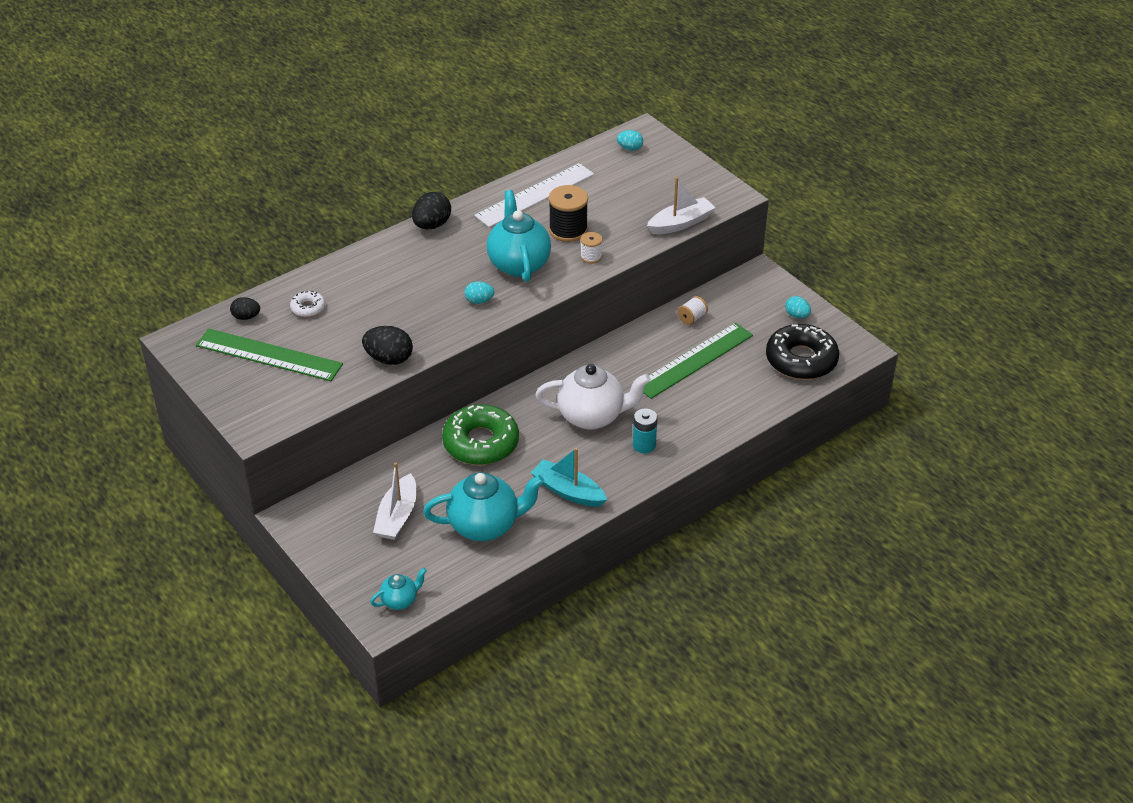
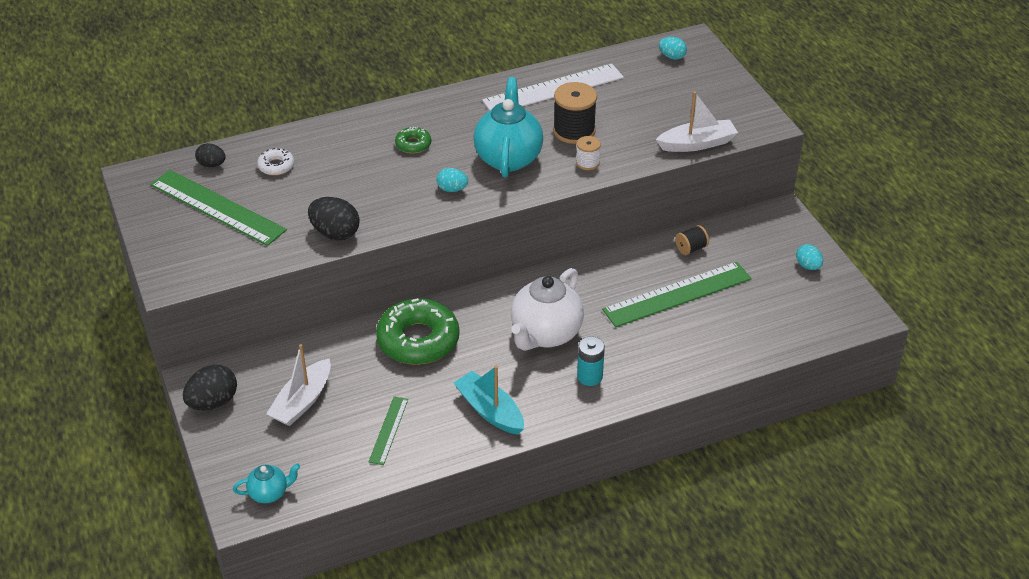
camera: 15 degrees right, 0 degrees up
black egg [412,192,451,230] -> black egg moved to [183,365,237,411]
turquoise teapot [423,472,545,541] -> green ruler [369,396,408,465]
white teapot [535,364,651,430] -> white teapot turned 105 degrees clockwise [511,268,584,351]
white spool [677,296,708,325] -> black spool [675,225,709,255]
black donut [766,324,839,380] -> none
none -> green donut [395,127,431,153]

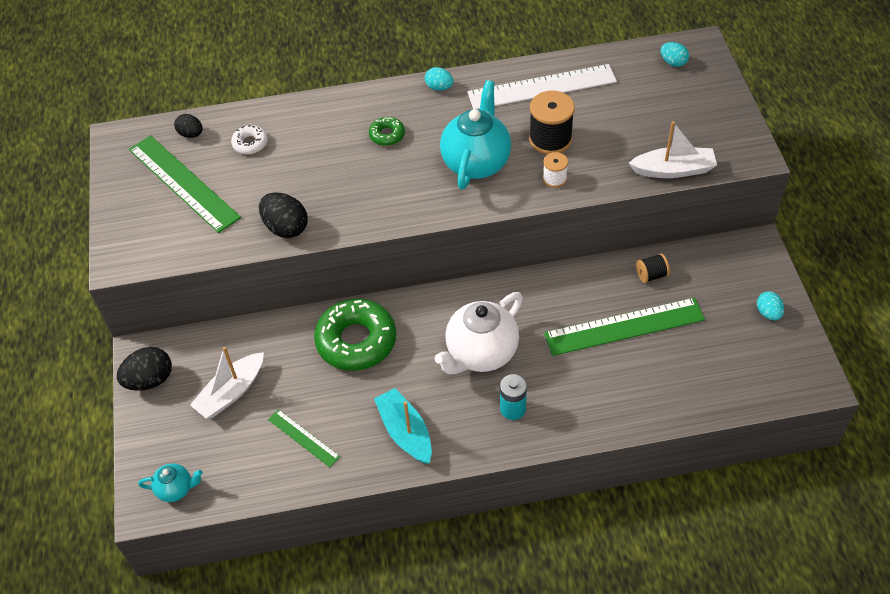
camera: 15 degrees right, 10 degrees up
green ruler [369,396,408,465] -> green ruler turned 75 degrees counterclockwise [268,409,340,467]
turquoise egg [436,168,468,192] -> turquoise egg moved to [425,67,454,91]

